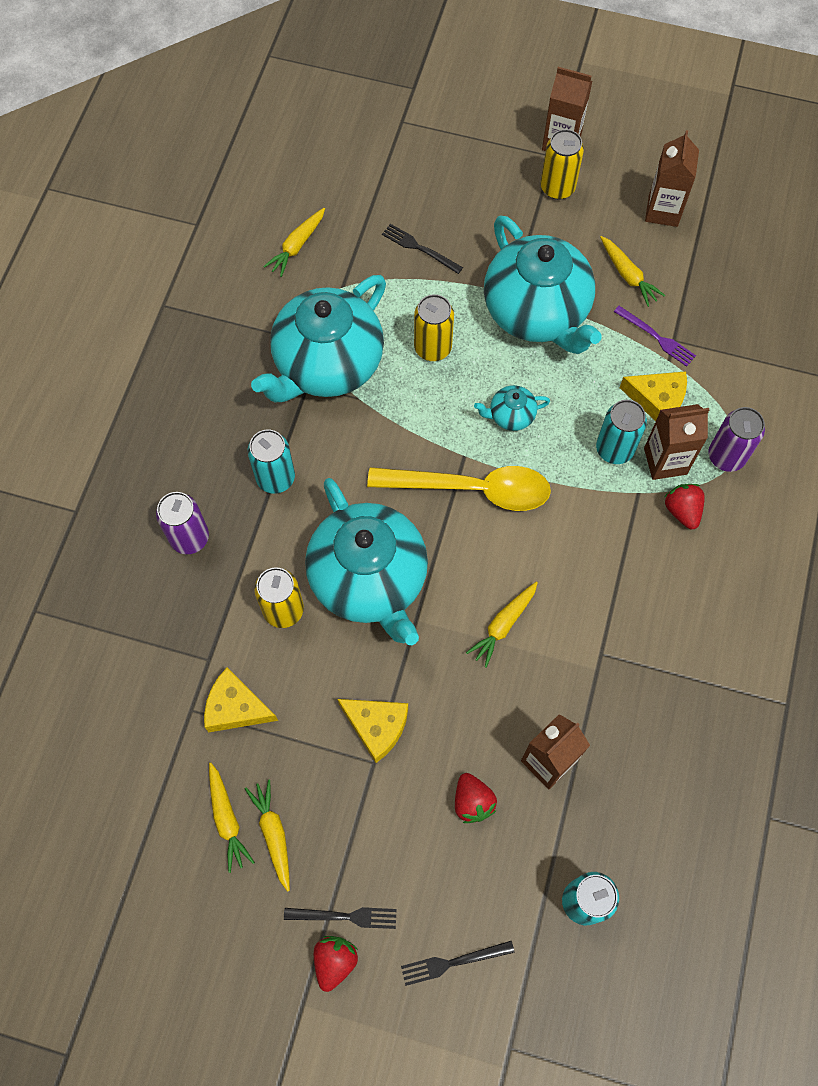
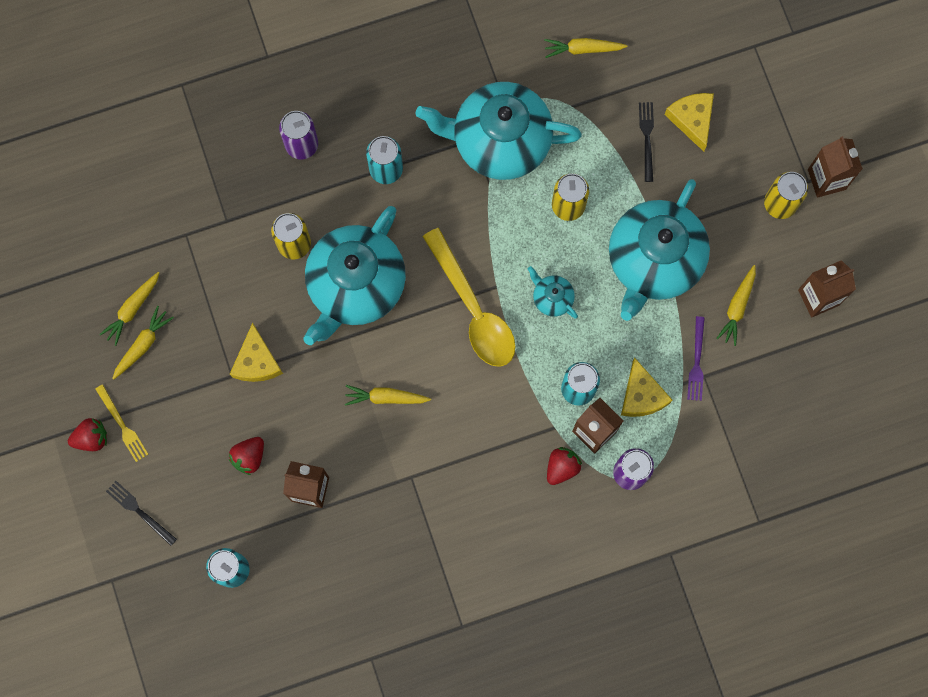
camera: 55 degrees right, 10 degrees up
yellow cheese [204,668,278,732] -> yellow cheese moved to [665,93,714,152]
black fork [284,907,397,929] -> yellow fork [95,384,149,462]

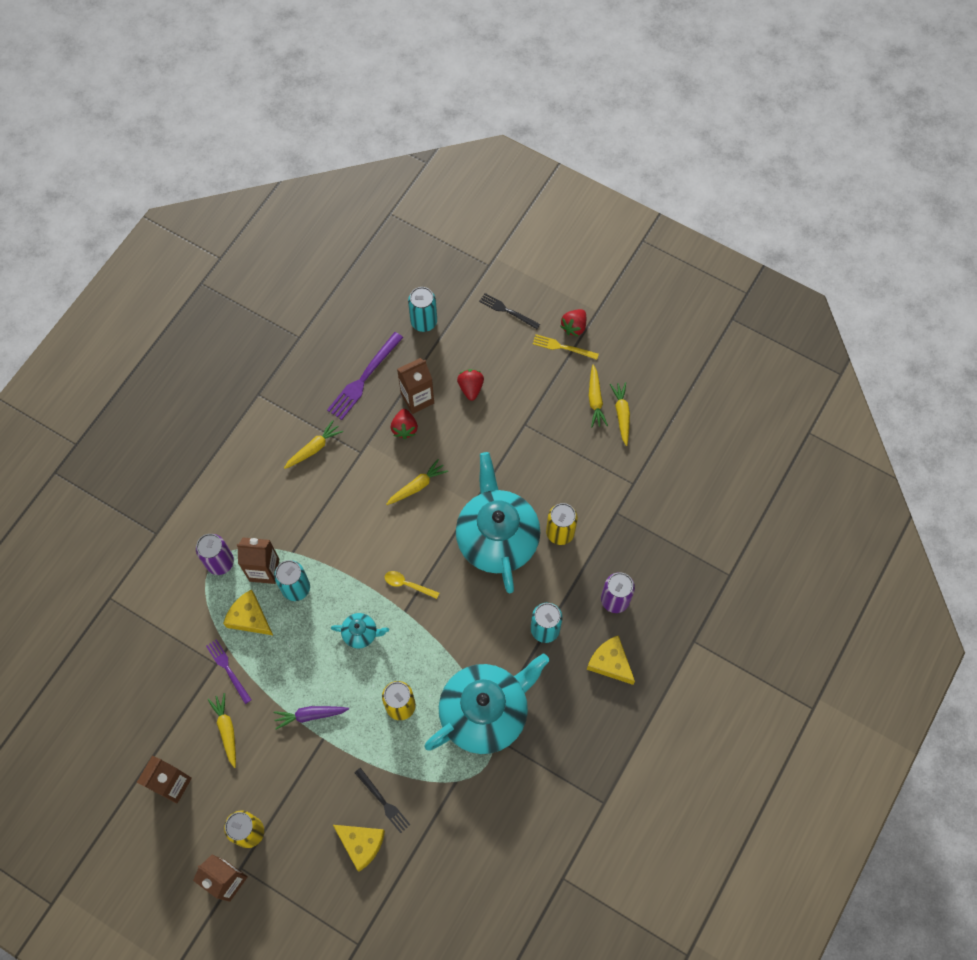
camera: 140 degrees right, 10 degrees down
black fork [106,481,177,546] -> black fork turned 150 degrees counterclockwise [479,293,540,329]
yellow cheese [230,323,283,382] -> yellow cheese moved to [587,636,635,685]
yellow spoon [422,228,515,367] -> yellow spoon [385,571,439,599], size x0.43
yellow carrot [544,38,627,58] -> yellow carrot moved to [284,420,343,469]
red strawberry [547,447,582,485] -> red strawberry moved to [391,409,418,439]
turquoise teapot [609,179,710,321] -> purple carrot [274,706,349,729]
none -> purple fork [327,332,403,420]

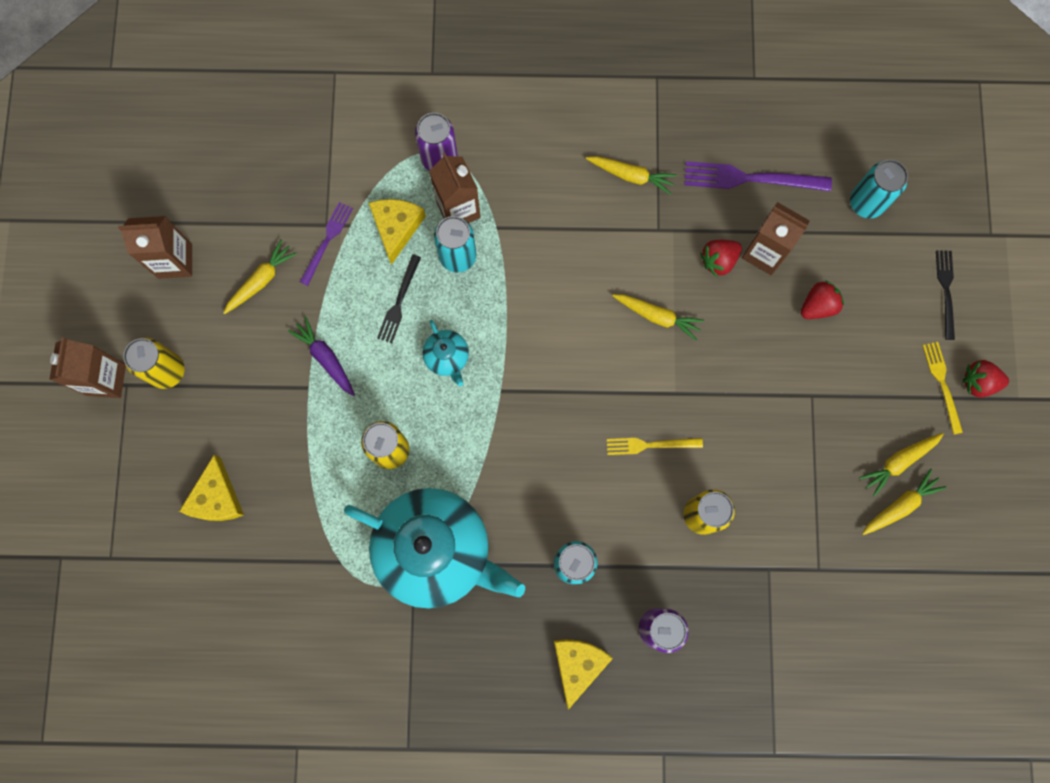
camera: 60 degrees right, 10 degrees up
black fork [355,768,410,833] -> black fork moved to [377,254,421,343]
yellow spoon [385,571,439,599] -> none
turquoise teapot [456,452,540,593] -> yellow fork [607,438,703,455]

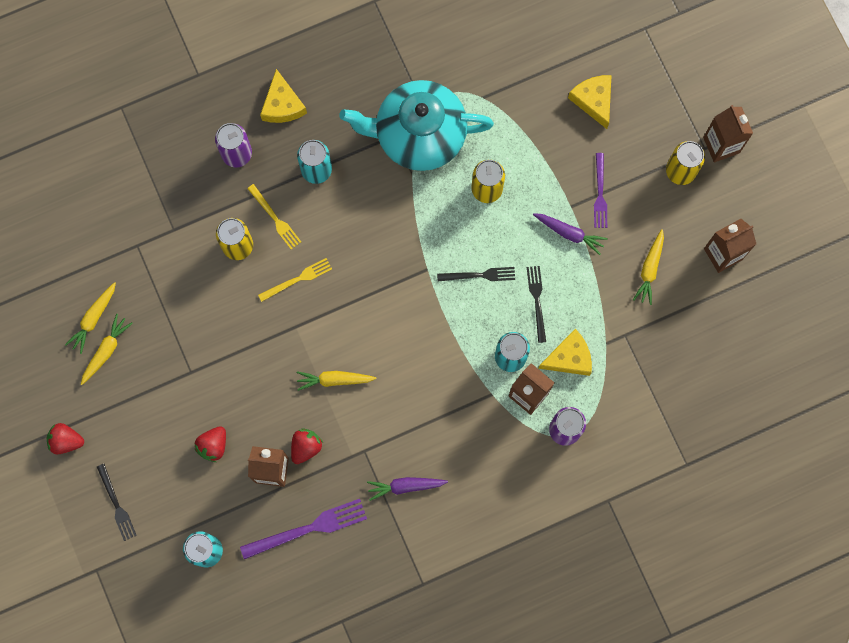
camera: 155 degrees right, 0 degrees up
purple fork [300,202,353,286] -> purple fork moved to [594,153,607,228]
yellow cheese [369,199,426,265] -> yellow cheese turned 90 degrees counterclockwise [538,329,592,376]
turquoise teapot [422,320,469,386] -> black fork [437,267,515,282]
yellow carrot [586,156,677,194] -> purple carrot [367,477,448,501]
yellow fork [922,342,963,435] -> yellow fork moved to [247,184,301,249]
red strawberry [963,360,1009,397] -> red strawberry turned 150 degrees counterclockwise [47,423,84,454]

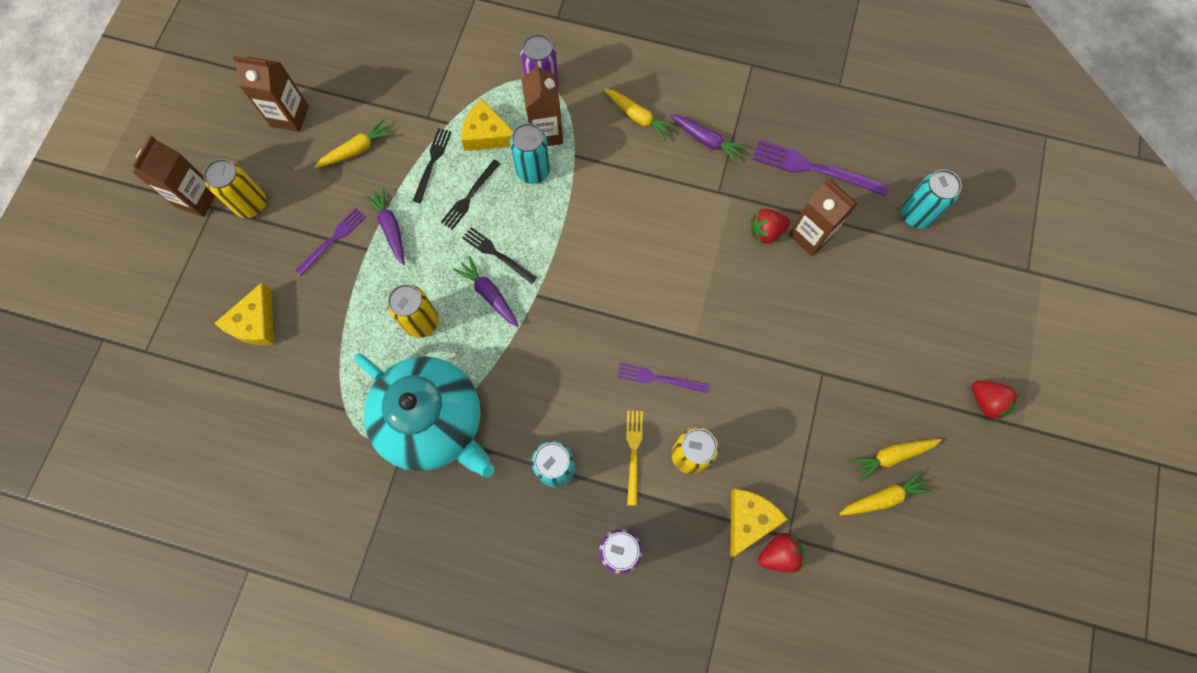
camera: 140 degrees left, 5 degrees down
black fork [97,464,137,541] -> black fork moved to [413,128,452,203]
red strawberry [195,426,226,462] -> red strawberry moved to [758,533,804,573]
yellow fork [258,258,332,302] -> purple fork [617,363,709,393]
yellow cheese [260,69,307,123] -> yellow cheese moved to [731,489,788,557]
yellow carrot [297,371,376,391] -> yellow carrot moved to [604,89,677,141]
none -> purple carrot [453,256,519,327]

